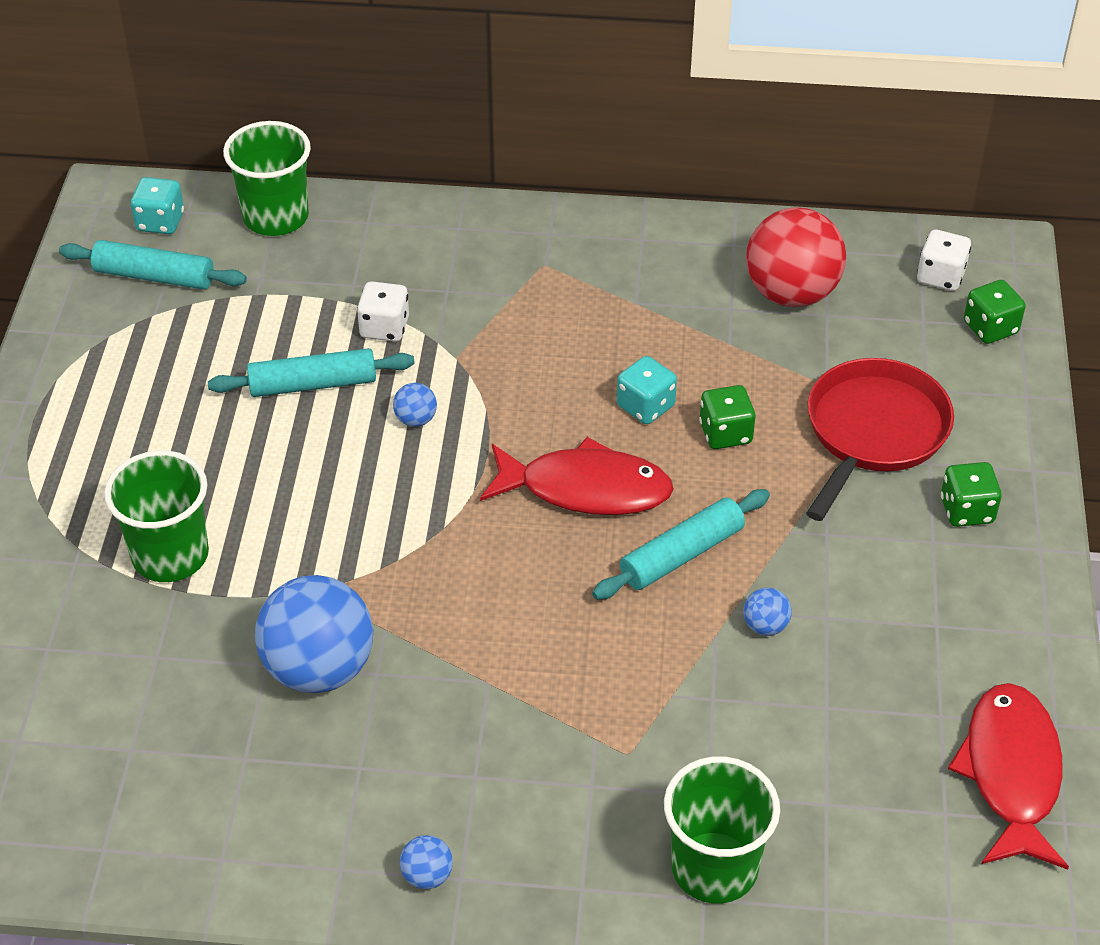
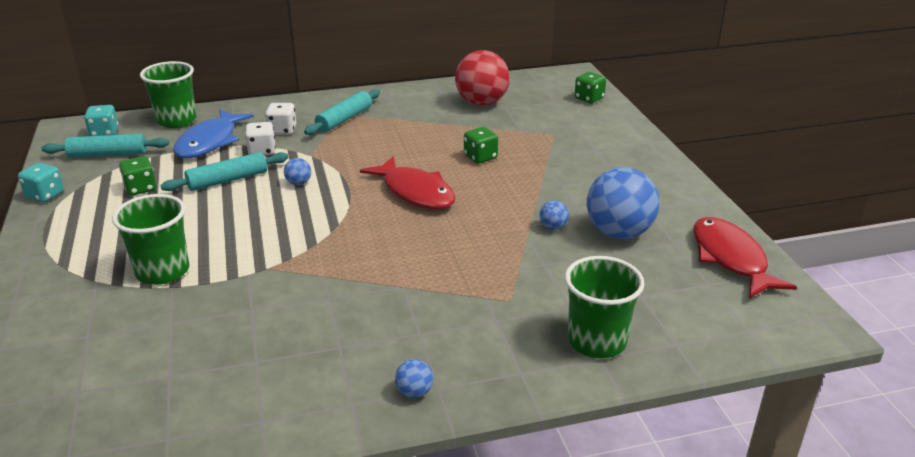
camera: 20 degrees left, 15 degrees down
blue ball [255,575,373,693] -> blue ball moved to [587,167,660,239]
red fish [480,437,674,515] -> red fish turned 60 degrees clockwise [360,156,455,209]
turquoise rolling pin [592,489,770,600] -> turquoise rolling pin moved to [304,89,380,135]
turquoise dice [617,356,677,424] -> turquoise dice moved to [18,163,64,202]
red pan [806,358,954,521] -> none
white dice [917,229,971,291] -> white dice moved to [265,103,296,135]
green dice [941,462,1002,527] -> green dice moved to [119,156,157,196]
none -> blue fish [173,109,254,158]

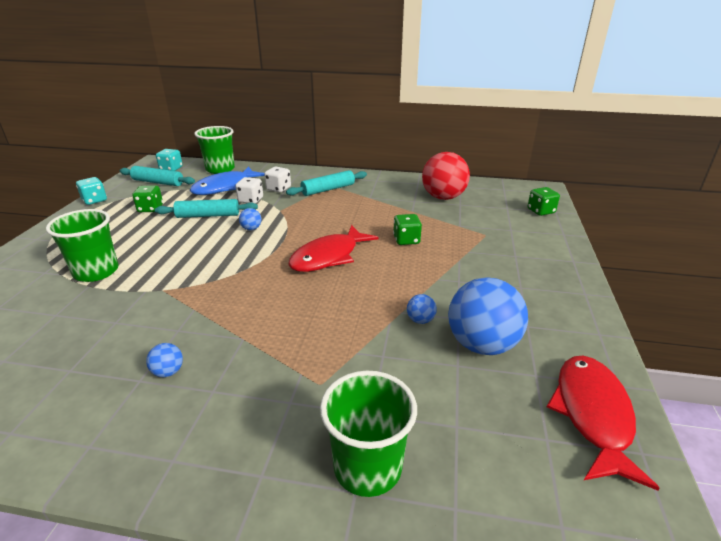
camera: 25 degrees right, 0 degrees up
red fish [360,156,455,209] -> red fish turned 60 degrees clockwise [288,225,379,272]
blue ball [395,359,433,398] -> blue ball moved to [146,343,183,377]

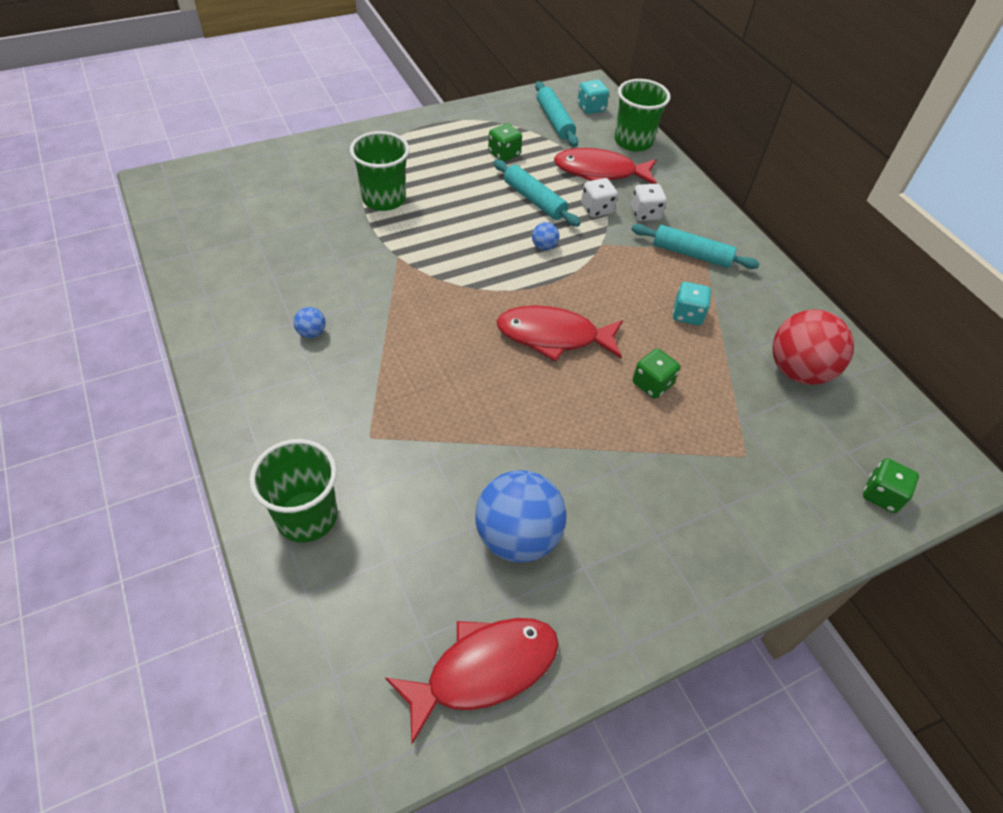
camera: 50 degrees right, 20 degrees up
turquoise dice [76,177,107,205] -> turquoise dice moved to [673,282,711,325]
blue fish [190,166,265,195] -> red fish [554,148,657,184]
blue ball [407,294,437,324] -> none

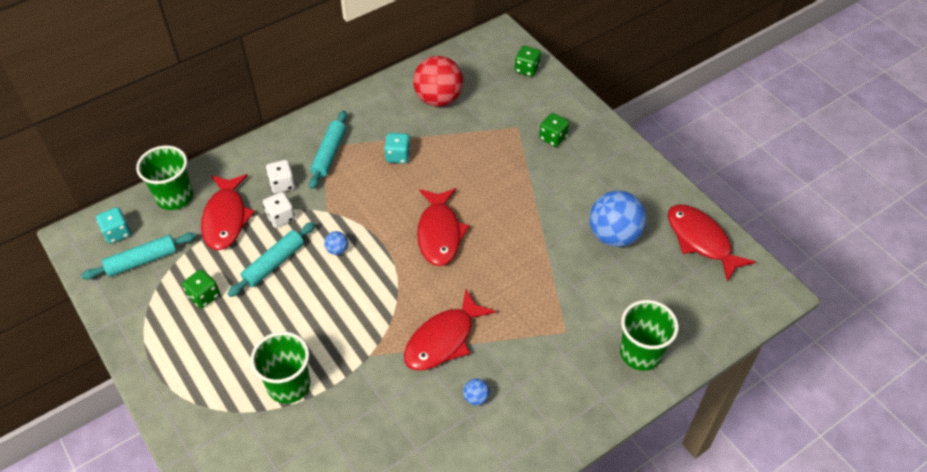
camera: 95 degrees left, 0 degrees up
green dice [632,348,680,399] -> green dice moved to [539,113,569,147]
none -> red fish [404,290,496,370]

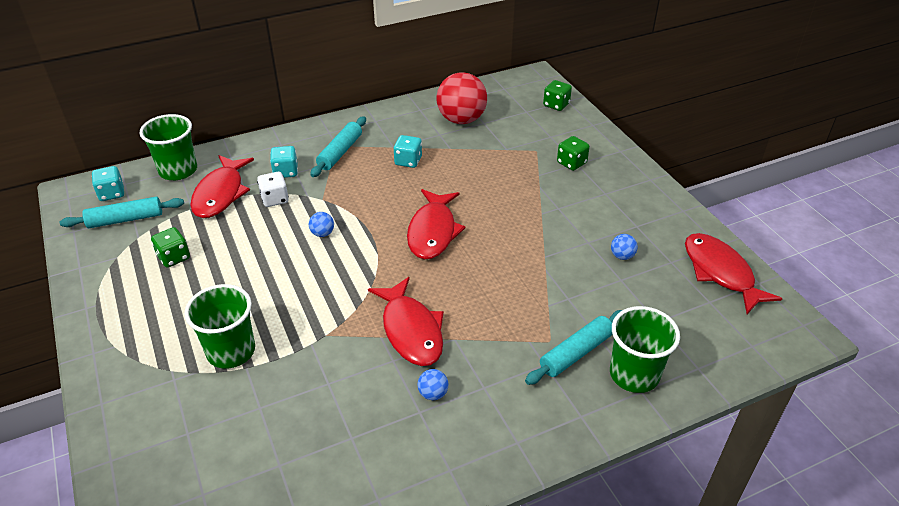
camera: 10 degrees right, 10 degrees down
turquoise rolling pin [228,222,315,297] -> turquoise rolling pin moved to [525,310,622,385]
white dice [266,160,295,193] -> turquoise dice [270,146,298,178]
red fish [404,290,496,370] -> red fish turned 75 degrees counterclockwise [368,277,444,366]
blue ball [590,191,647,247] -> blue ball [611,234,638,260], size x0.42

